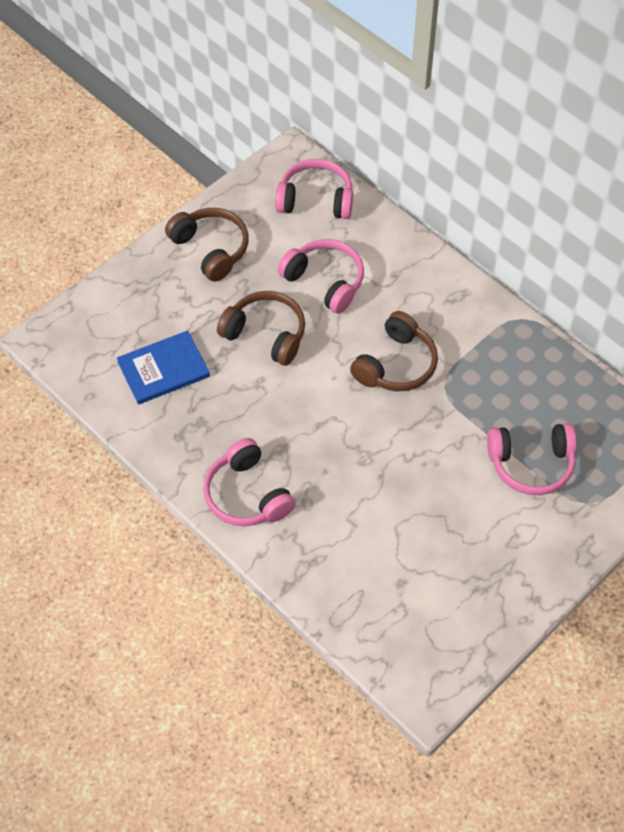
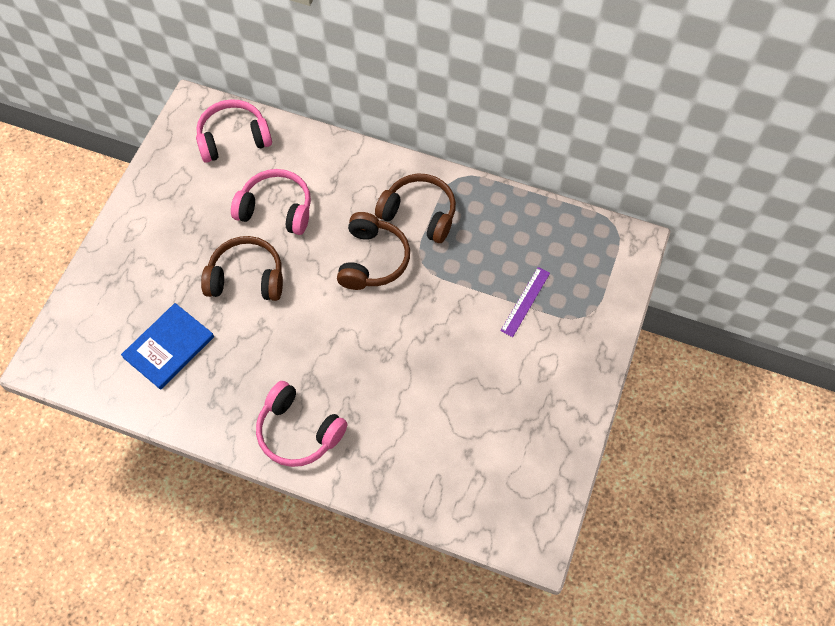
camera: 25 degrees left, 5 degrees up
brown headphones [165,208,249,282] -> brown headphones moved to [375,174,456,243]
pink headphones [487,423,577,495] -> purple ruler [500,267,550,337]

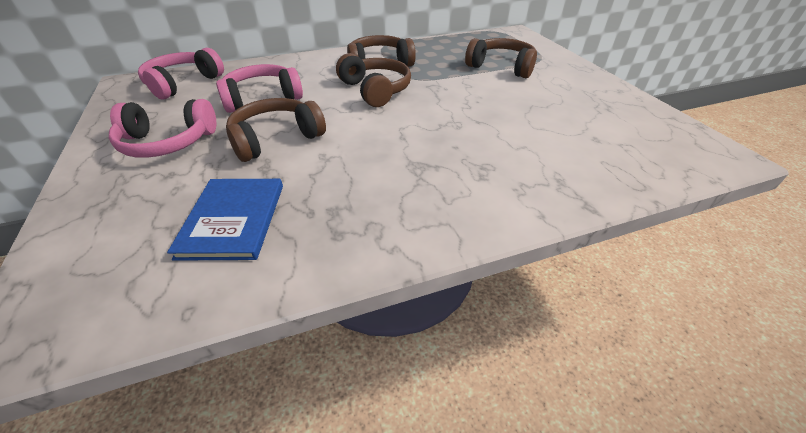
camera: 40 degrees left, 20 degrees down
pink headphones [256,381,347,467] -> pink headphones moved to [109,99,216,158]
purple ruler [500,267,550,337] -> brown headphones [465,38,537,78]

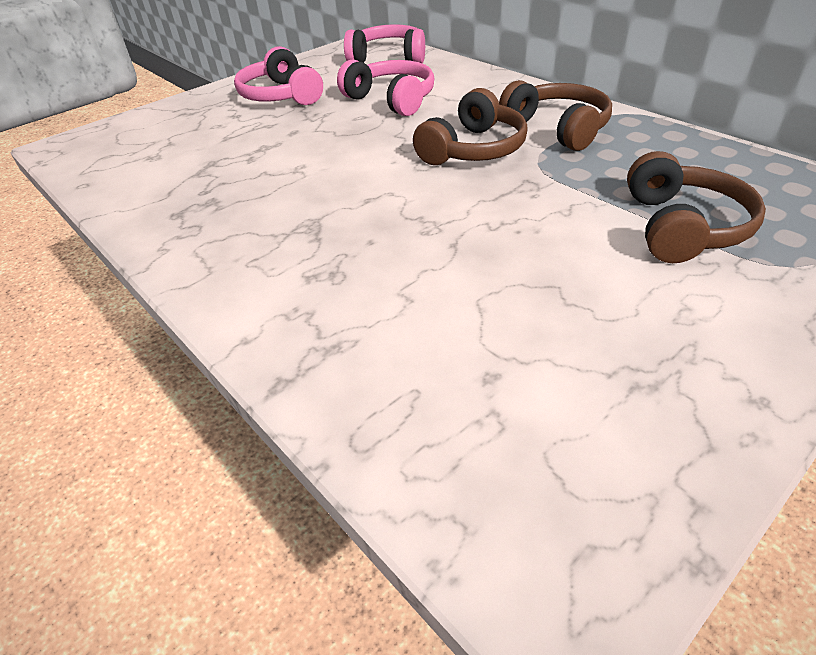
camera: 70 degrees right, 0 degrees up
blue book [167,179,283,261] -> none
brown headphones [226,98,326,162] -> none

